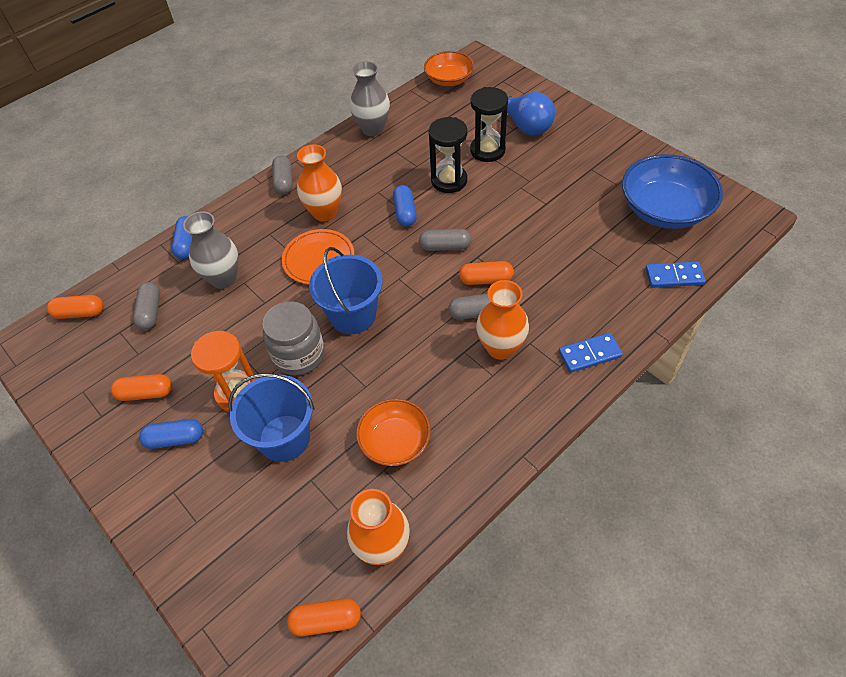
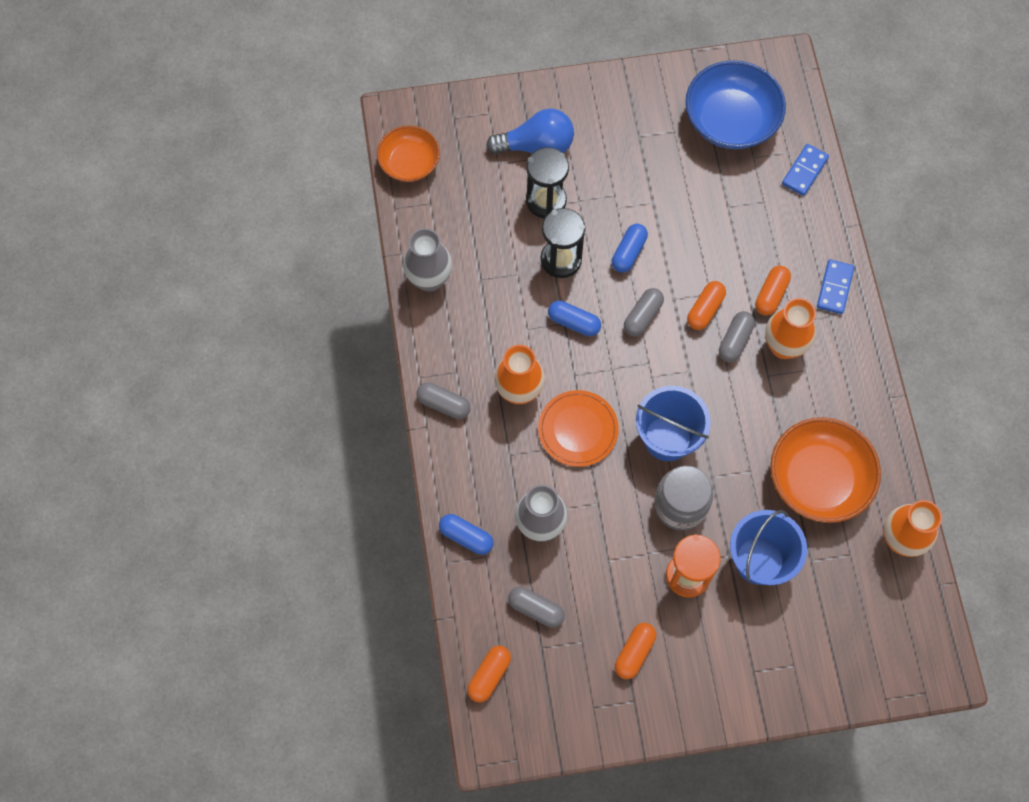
camera: 60 degrees left, 15 degrees up
blue capsule [139,419,203,449] -> blue capsule moved to [612,224,648,273]
orange capsule [287,598,361,636] -> orange capsule moved to [755,266,791,316]
orange bowl [356,399,431,466] -> orange bowl [770,417,881,523], size x1.59

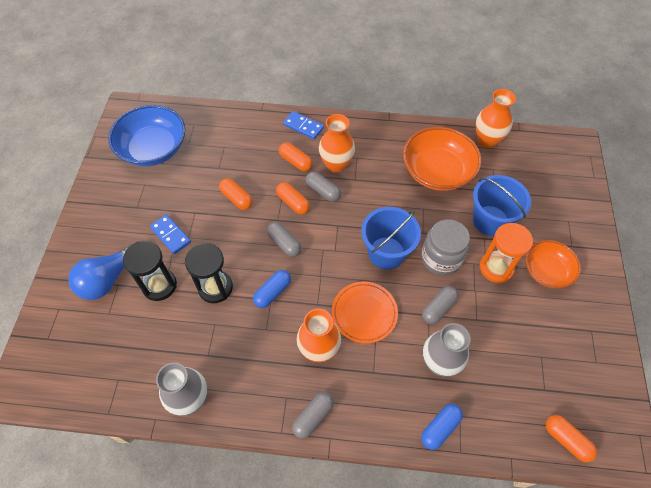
camera: 75 degrees left, 10 degrees down
orange bowl [377,125,440,182] -> orange bowl moved to [526,240,581,288]
blue light bulb [486,108,574,154] -> blue light bulb turned 150 degrees counterclockwise [68,244,132,300]
grey capsule [508,587,565,628] -> grey capsule moved to [422,286,458,324]
blue capsule [612,224,648,273] -> none
orange capsule [615,623,656,679] -> orange capsule moved to [219,178,253,210]
blue domino [782,144,829,196] -> blue domino moved to [150,215,191,254]

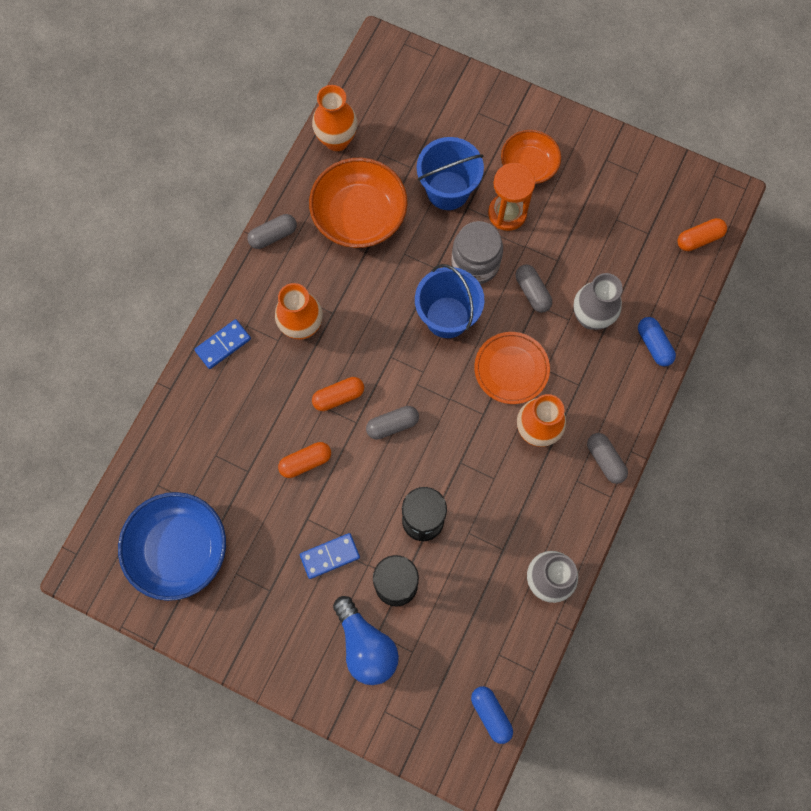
camera: 70 degrees left, 15 degrees up
blue capsule [253,270,291,308] -> blue capsule moved to [471,686,513,744]
orange capsule [279,142,313,171] -> none
grey capsule [305,172,341,202] -> grey capsule moved to [247,214,297,249]

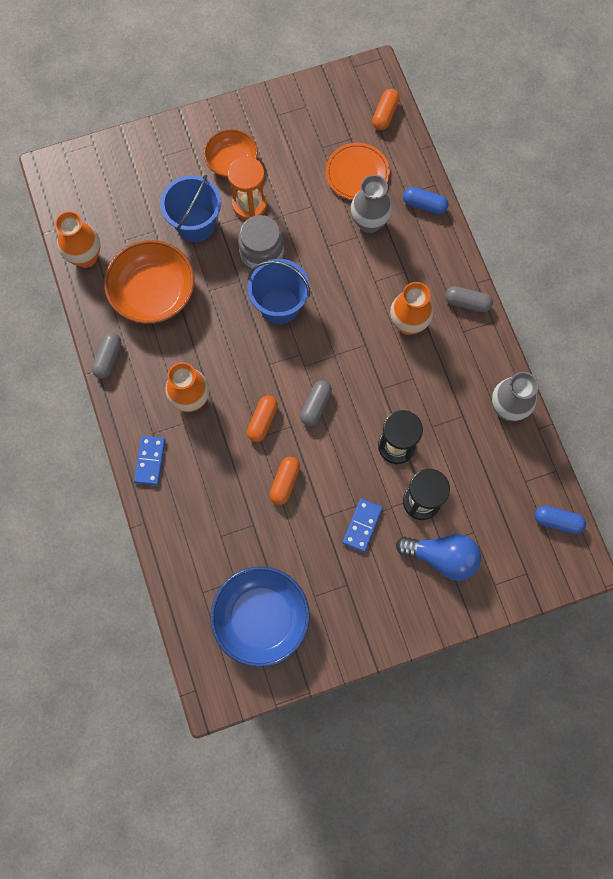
camera: 45 degrees left, 0 degrees up
orange plate [474,332,550,404] -> orange plate moved to [326,143,390,200]
grey capsule [516,264,552,313] -> none

